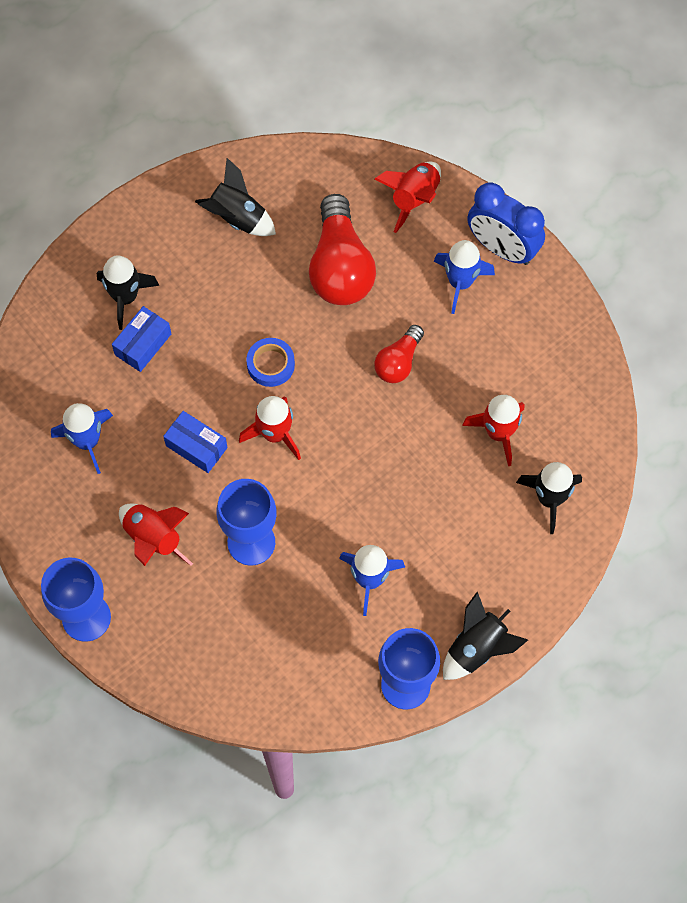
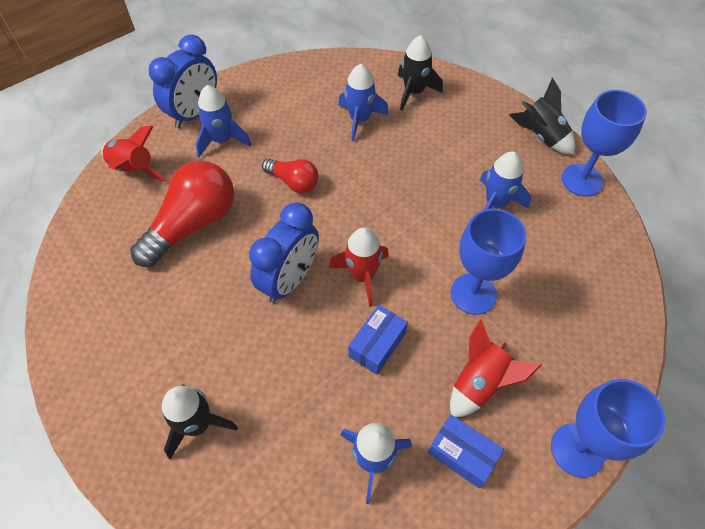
camera: 90 degrees left, 10 degrees down
blue box [112,306,171,372] -> blue box moved to [428,414,504,488]
black rocket [195,158,276,236] -> none
blue tape [246,338,295,387] -> blue clock [249,202,319,303]
red light bulb [309,194,376,305] -> red light bulb turned 45 degrees counterclockwise [130,161,234,267]
red rocket [462,395,524,466] -> blue rocket [338,64,389,142]

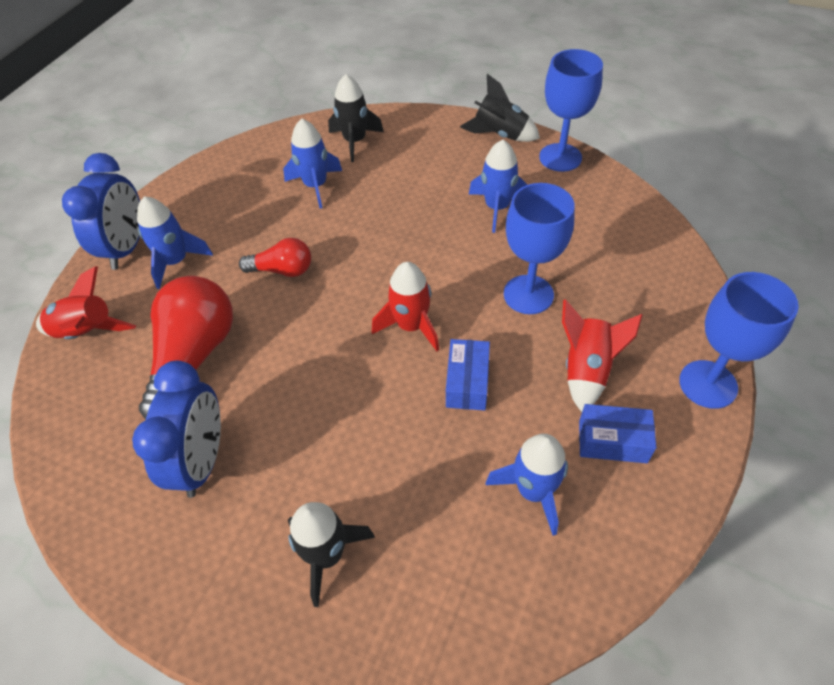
camera: 25 degrees left, 5 degrees down
blue clock [249,202,319,303] -> blue clock moved to [132,360,221,498]

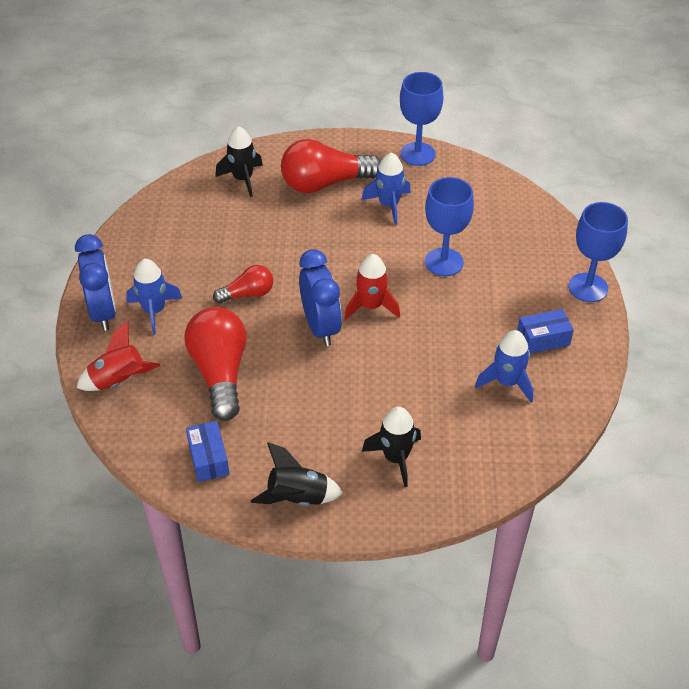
camera: 25 degrees left, 5 degrees down
blue clock [132,360,221,498] -> blue clock moved to [299,249,342,346]
blue rocket [283,119,342,209] -> none
blue box [446,339,490,411] -> blue box moved to [186,421,229,482]
black rocket [460,74,540,142] -> black rocket moved to [251,442,343,506]
red rocket [562,299,642,412] -> none
none -> red light bulb [281,139,381,193]

